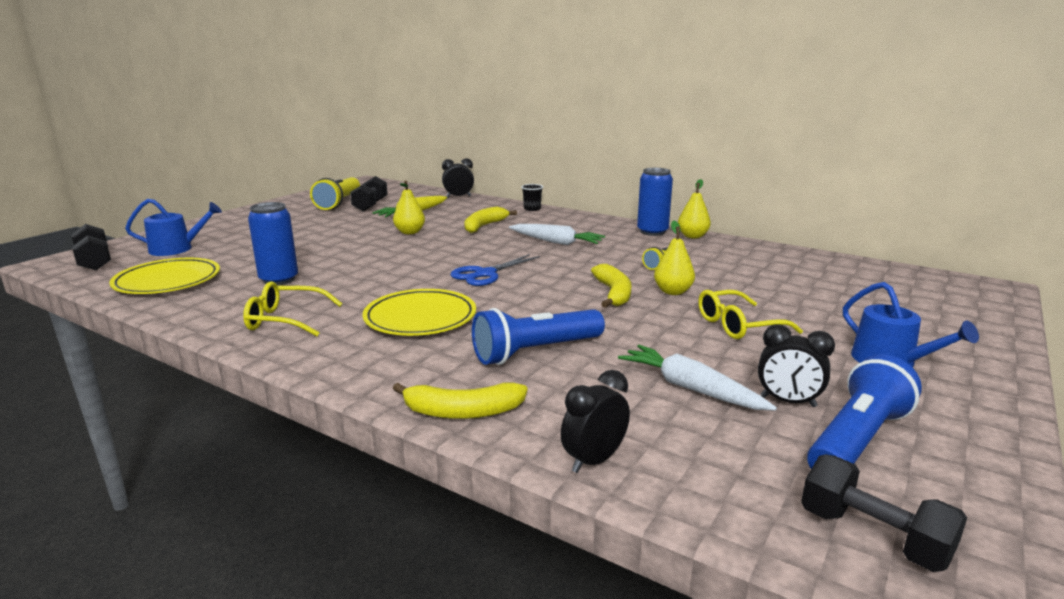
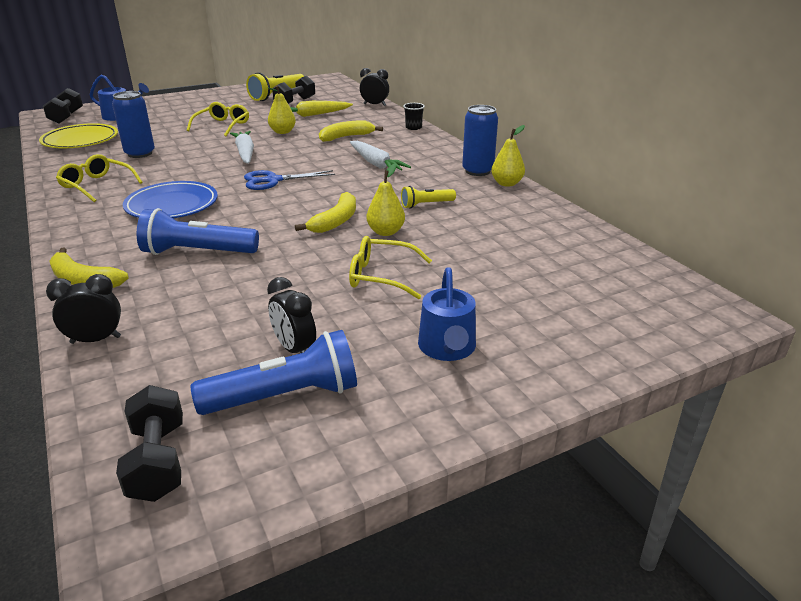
camera: 30 degrees right, 10 degrees up
yellow plate [362,289,476,336] -> blue plate [123,181,218,218]
white carrot [618,345,777,411] -> white carrot moved to [230,131,254,164]
none -> yellow glasses [187,102,249,137]

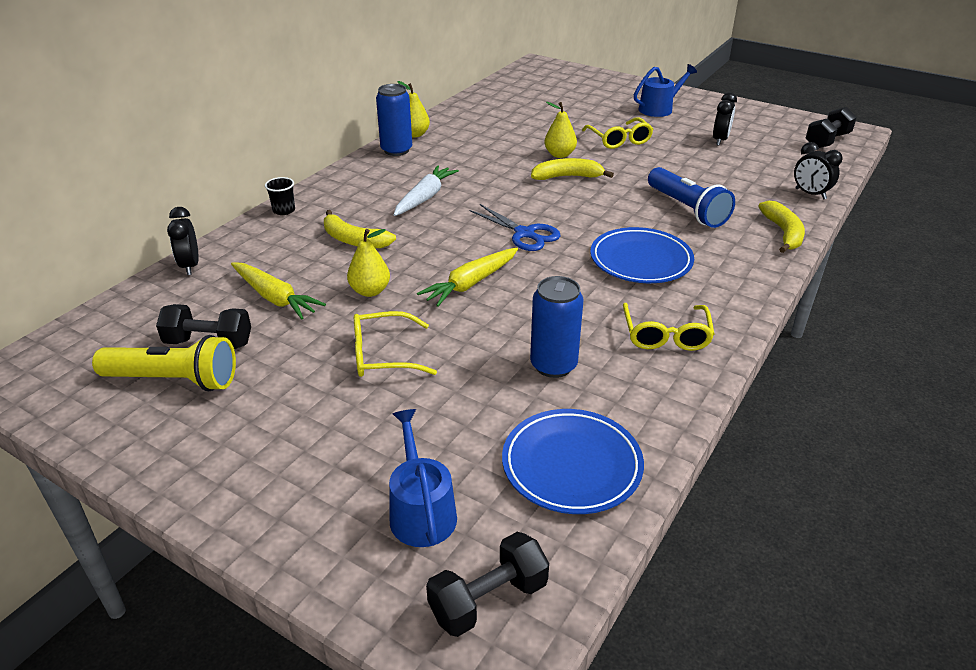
camera: 120 degrees left, 5 degrees up
yellow plate [39,123,118,148] -> blue plate [502,409,644,514]
blue flashlight [191,330,357,415] -> none
white carrot [230,131,254,164] -> yellow carrot [417,248,518,307]
yellow flashlight [401,186,456,209] -> none

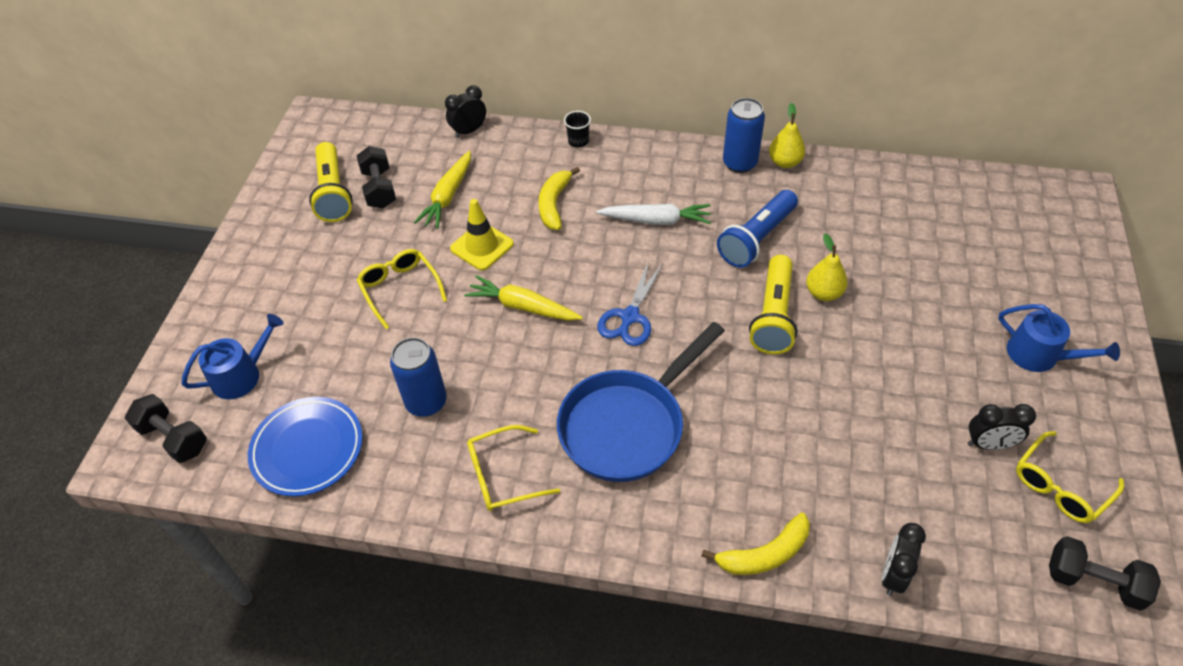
camera: 70 degrees right, 15 degrees up
yellow pear [347,229,390,297] -> yellow traffic cone [450,199,514,270]
yellow banana [531,158,614,180] -> yellow flashlight [749,255,797,354]
yellow glasses [582,118,653,149] -> yellow glasses moved to [1016,431,1124,523]
blue plate [590,227,694,283] -> blue pan [557,322,725,482]
blue flashlight [648,167,735,228] -> blue flashlight moved to [717,190,798,268]

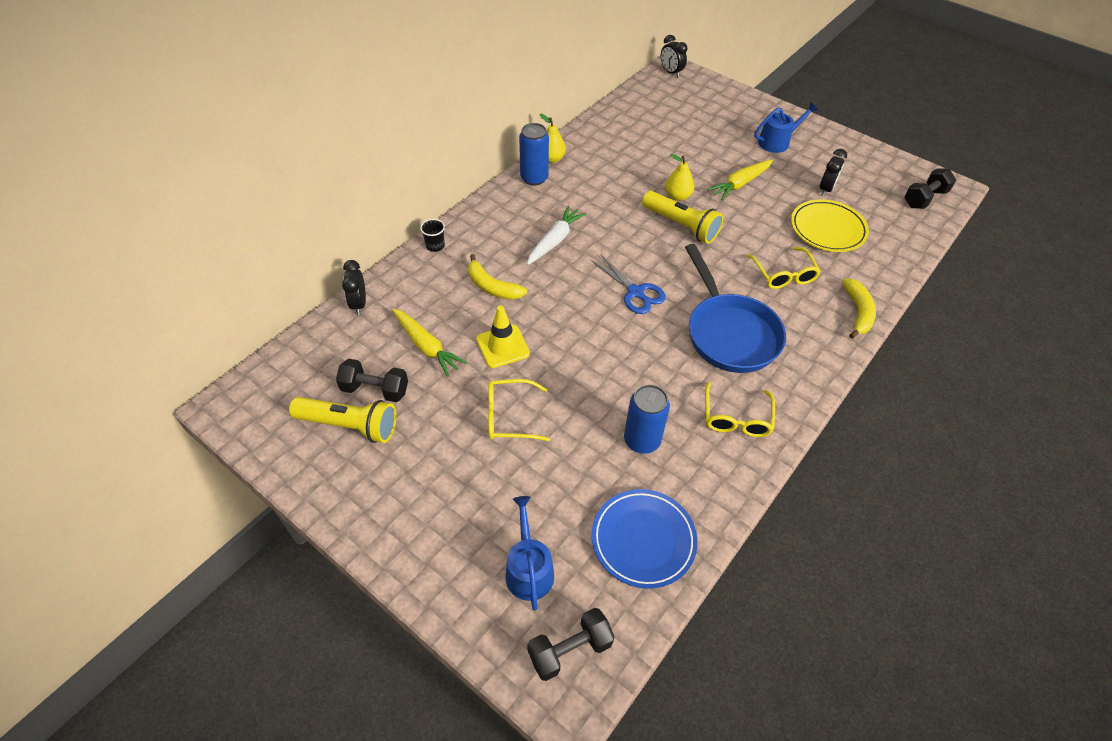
camera: 65 degrees left, 0 degrees up
yellow carrot [464,275,583,321] -> yellow carrot moved to [707,160,773,200]
blue flashlight [717,190,798,268] -> none
black clock [882,523,926,596] -> black clock moved to [661,35,687,78]
yellow glasses [1016,431,1124,523] -> yellow glasses moved to [747,247,821,289]
none -> yellow plate [791,199,869,252]

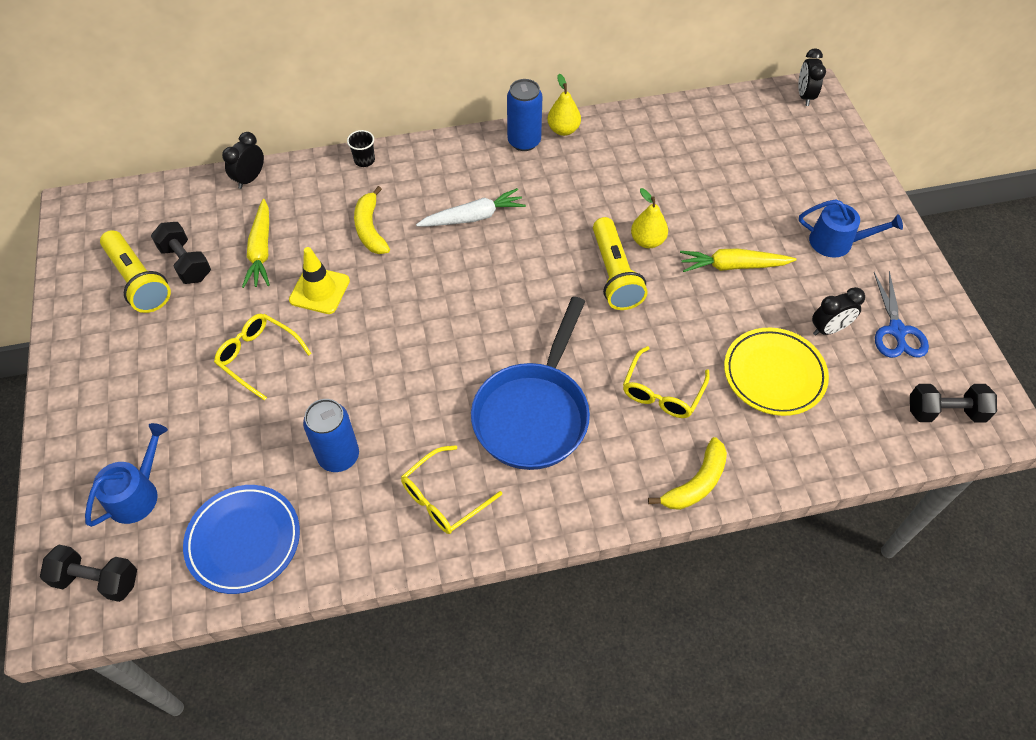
camera: 40 degrees right, 5 degrees up
blue scissors [591,255,666,314] -> blue scissors moved to [874,271,929,358]

